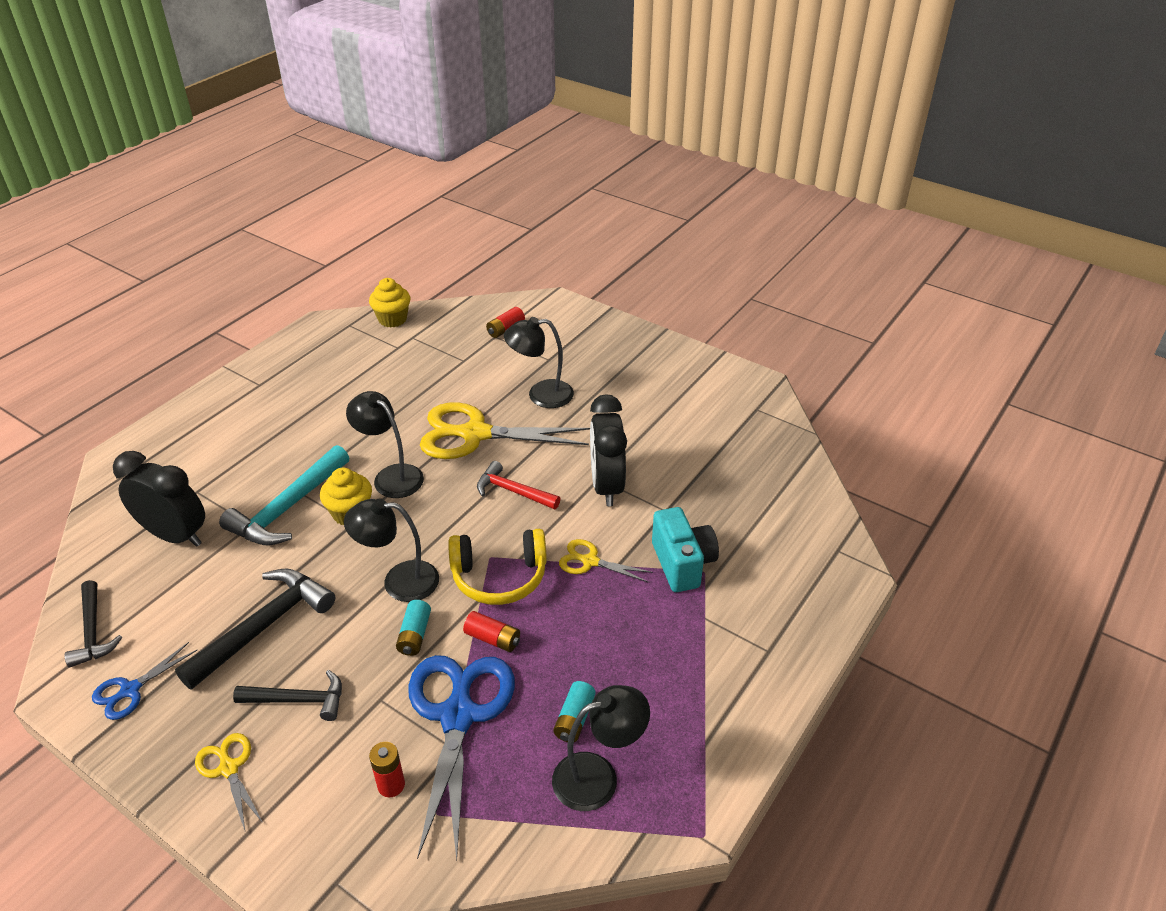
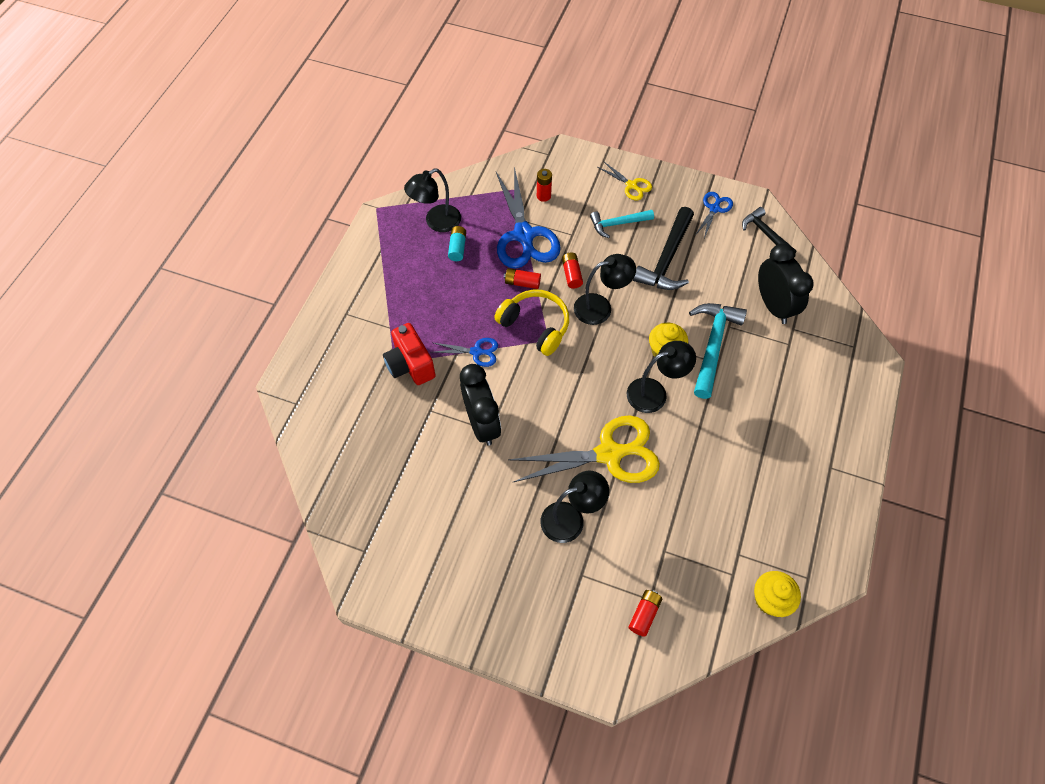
camera: 165 degrees right, 20 degrees up
black clock [113,451,205,547] -> black clock turned 120 degrees counterclockwise [758,243,814,324]
black hammer [233,670,342,721] -> turquoise hammer [590,210,654,238]
black lamp [346,391,424,498] -> black lamp turned 45 degrees counterclockwise [627,341,696,413]
turquoise battery [396,600,431,656] -> red battery [562,253,583,289]
yellow headphones [448,529,547,605] -> yellow headphones turned 60 degrees clockwise [494,290,569,356]
red hammer [477,461,561,509] -> none
yellow scissors [559,539,653,583] -> blue scissors [432,338,498,367]
turquoise camera [652,507,719,592] -> red camera [383,323,436,385]

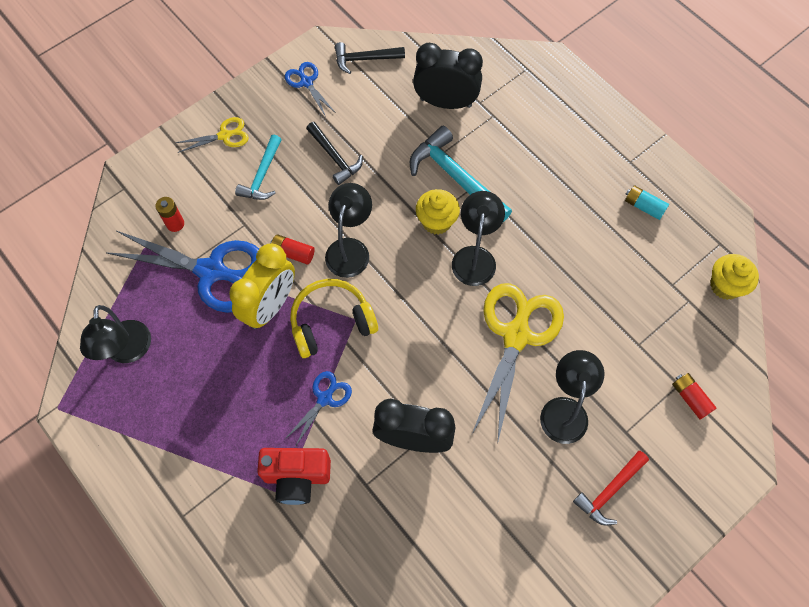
camera: 60 degrees left, 5 degrees up
turquoise battery [448,226,466,261] -> turquoise battery moved to [625,185,669,220]
red battery [504,268,541,289] -> yellow clock [229,243,295,329]
black hammer [633,207,694,290] -> black hammer [306,122,363,185], size x0.63
none -> red hammer [573,451,649,526]

